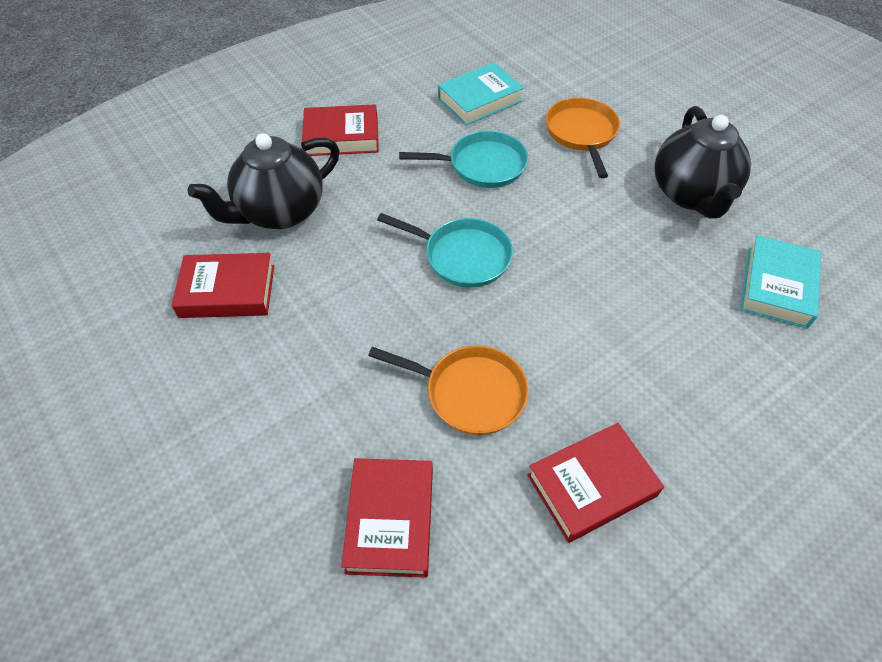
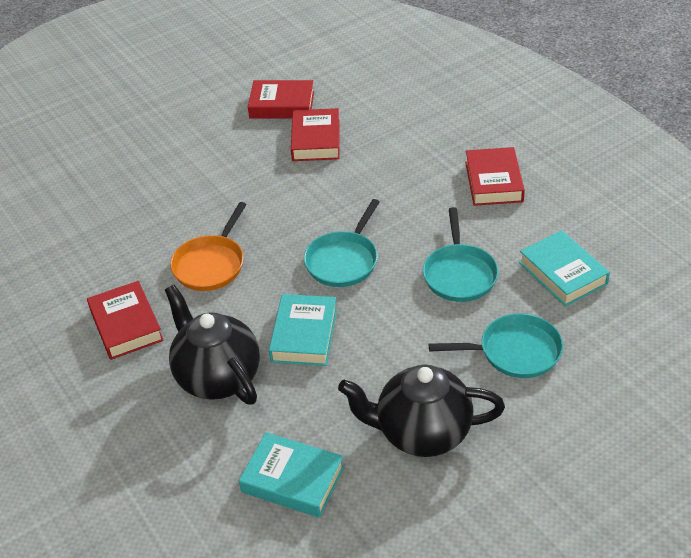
camera: 95 degrees right, 10 degrees down
black teapot [187,133,339,229] -> black teapot moved to [165,285,260,404]
red book [341,458,433,578] -> red book moved to [248,80,314,118]
orange pan [545,97,620,178] -> turquoise pan [429,313,563,378]
none -> turquoise book [269,294,337,366]

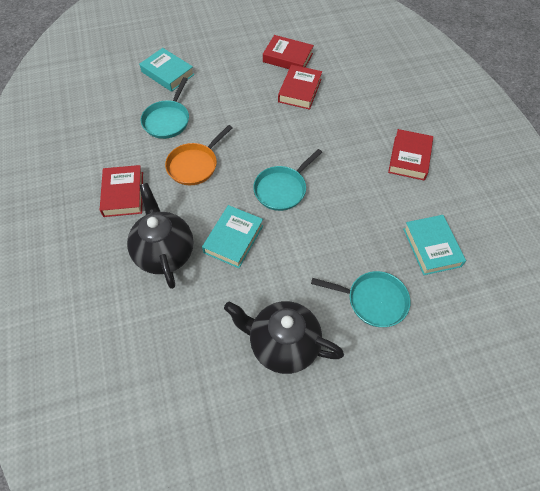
camera: 15 degrees right, 15 degrees up
turquoise book [239,432,344,518] -> turquoise book moved to [139,48,194,92]
turquoise pan [423,207,499,302] -> turquoise pan moved to [141,77,189,139]

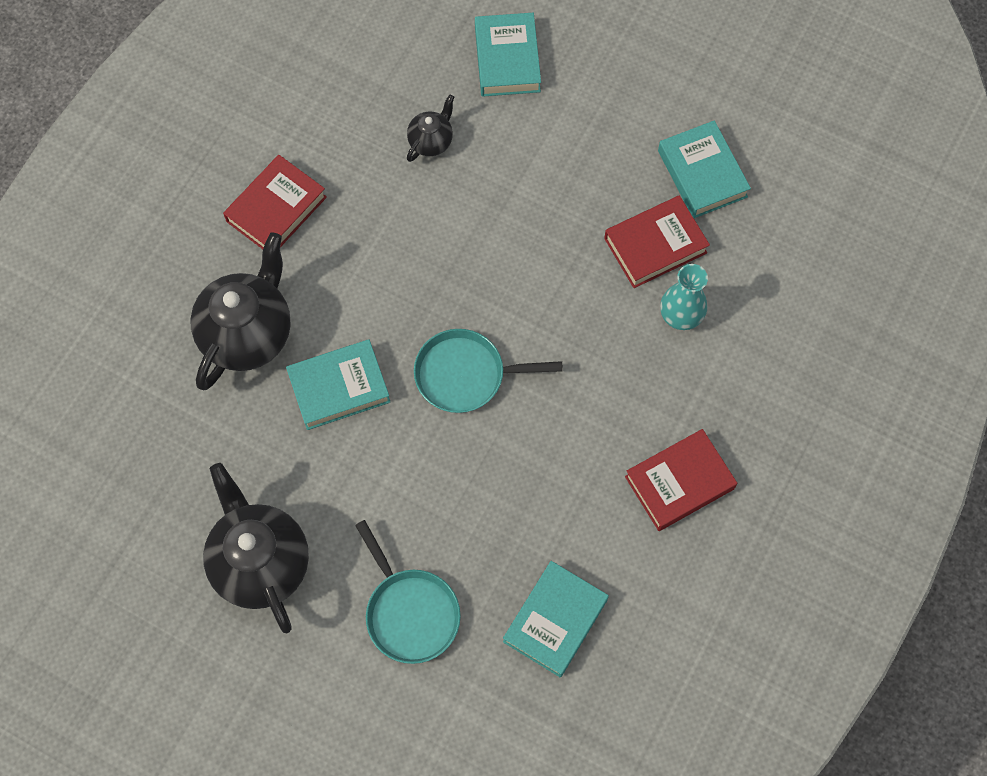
camera: 45 degrees right, 10 degrees up
turquoise pan [141,77,189,139] -> black teapot [407,94,454,162]
orange pan [165,125,233,185] -> none
red book [263,35,314,69] -> turquoise book [658,120,751,218]
none -> turquoise vase [660,264,708,330]

